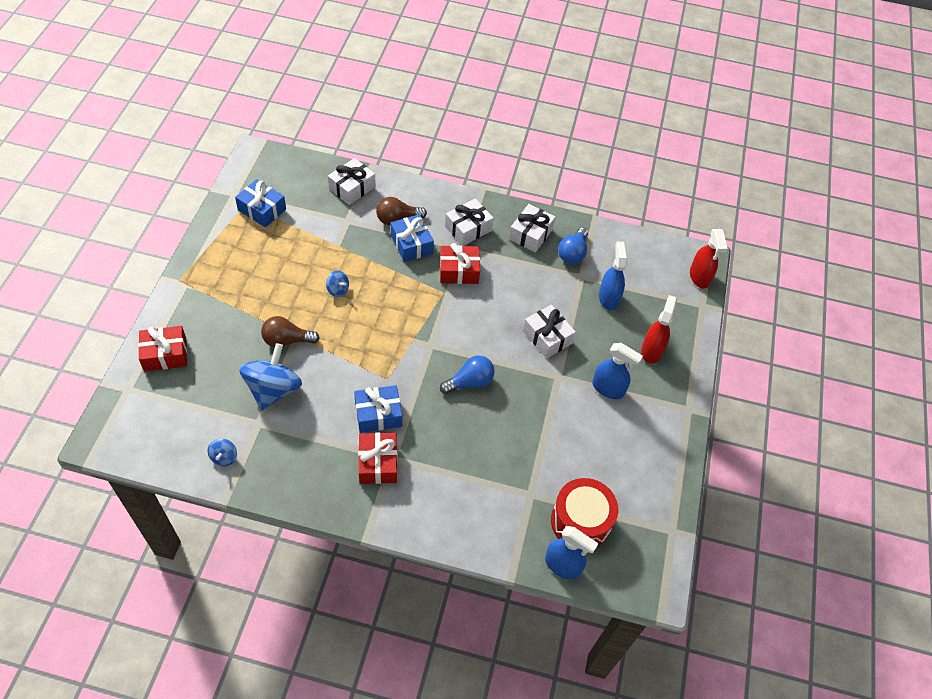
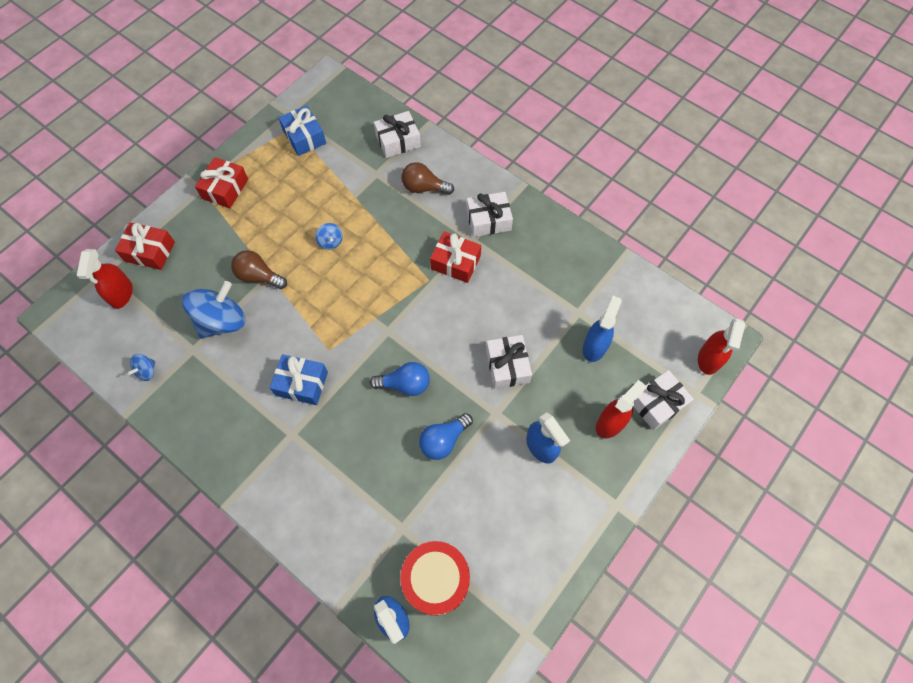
camera: 30 degrees right, 10 degrees up
red gift [358,433,397,484] -> red gift moved to [195,157,248,208]
blue gift [391,214,434,262] -> none
white gift [509,204,555,253] -> white gift moved to [633,370,694,430]
blue light bulb [558,227,588,264] -> blue light bulb moved to [419,413,473,460]
none -> red spray bottle [77,249,133,309]

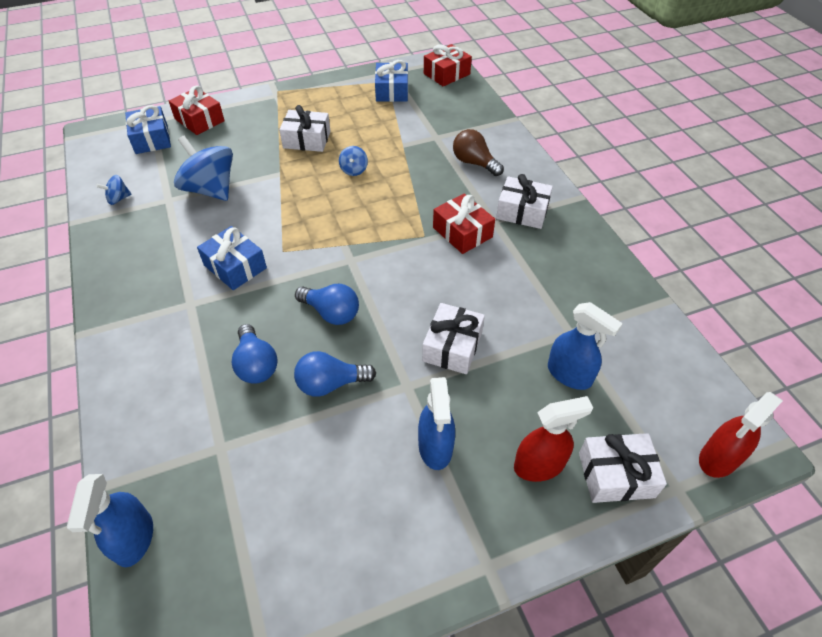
camera: 30 degrees right, 15 degrees down
red spray bottle [77,249,133,309] -> blue gift [125,105,171,154]
blue spinning top [182,281,245,339] -> blue spinning top turned 120 degrees counterclockwise [174,136,233,201]
red gift [195,157,248,208] -> red gift moved to [424,44,472,87]
brown light bulb [231,250,287,289] -> none
white gift [374,111,421,158] -> white gift moved to [279,105,331,152]
red drum [400,541,470,616] -> none
blue spray bottle [583,296,622,362] -> blue spray bottle turned 75 degrees clockwise [548,302,623,390]
none -> blue light bulb [232,324,278,384]

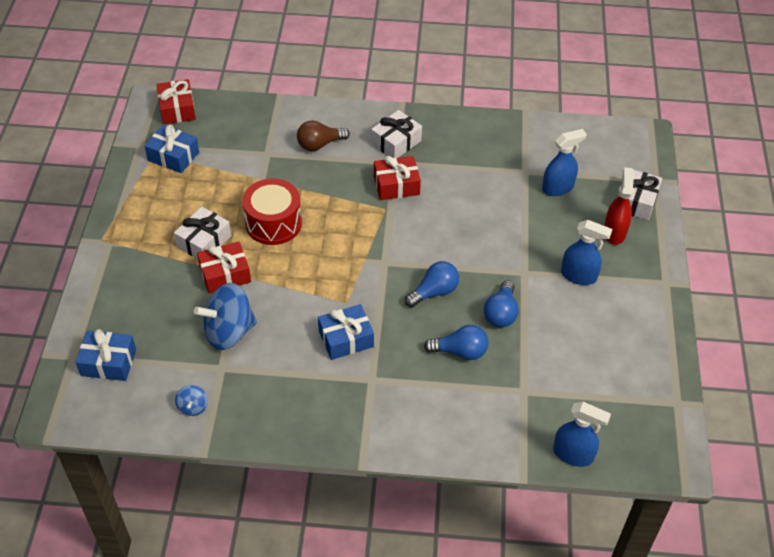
camera: 65 degrees left, 0 degrees up
red gift [169,85,225,135] -> red gift moved to [197,241,251,294]
blue spinning top [339,146,368,176] -> red drum [242,178,302,245]
white gift [422,303,485,374] -> none
red spray bottle [699,392,783,478] -> none

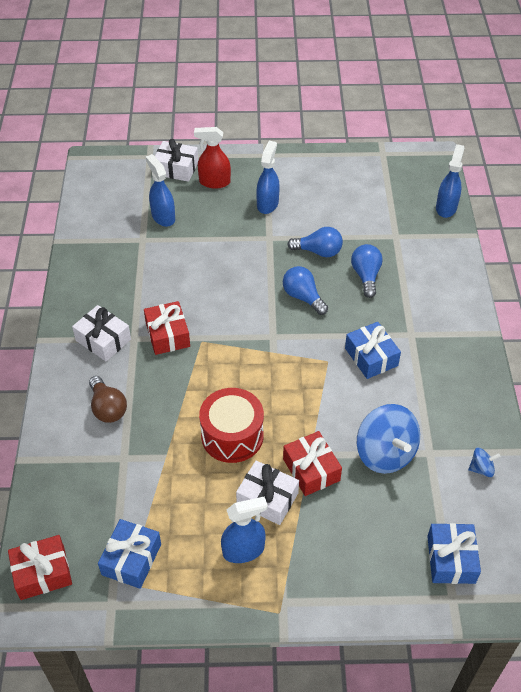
camera: 95 degrees left, 0 degrees up
none -> blue spray bottle [221,496,268,563]

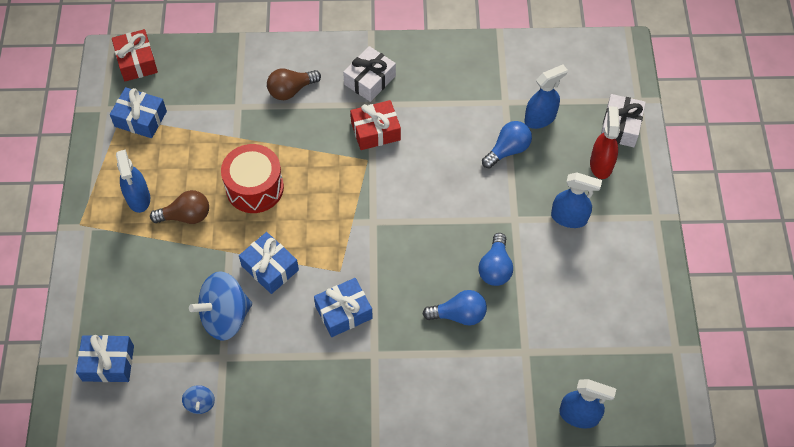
camera: 90 degrees right, 10 degrees up
white gift [236,460,299,525] -> brown light bulb [150,190,209,224]
blue light bulb [283,266,328,315] -> blue light bulb moved to [482,121,532,168]
red gift [283,431,342,496] -> none
none -> blue gift [239,232,299,294]

